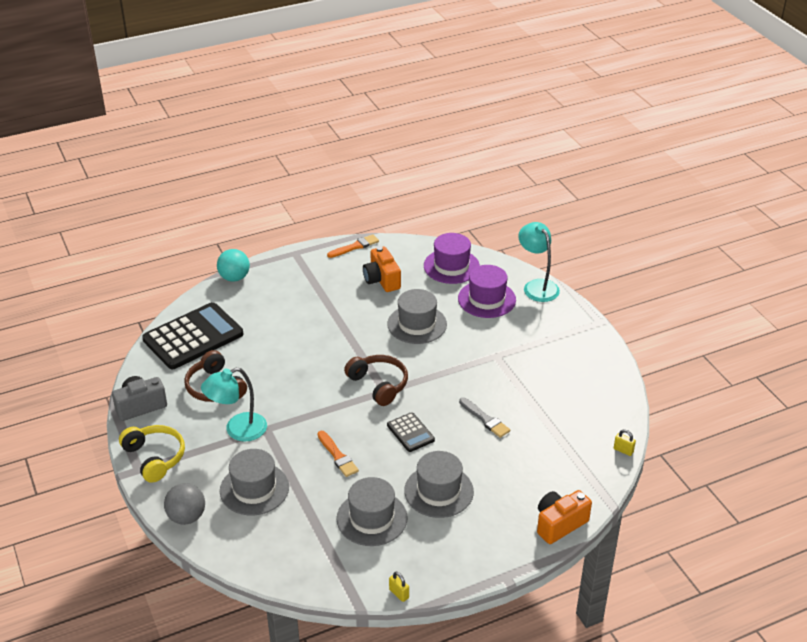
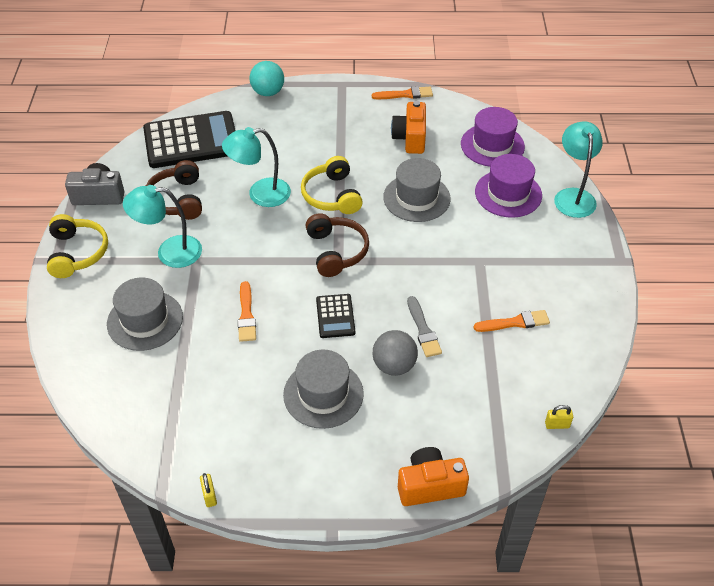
camera: 25 degrees right, 10 degrees up
grey ball [164,483,205,525] -> grey ball moved to [373,330,418,376]
grey hat [337,477,408,546] -> none
yellow padlock [614,429,636,456] -> yellow padlock turned 60 degrees counterclockwise [545,405,573,429]
none -> turquoise lamp [222,127,291,207]
none -> yellow headphones [301,156,363,214]
none -> orange brush [473,310,550,332]

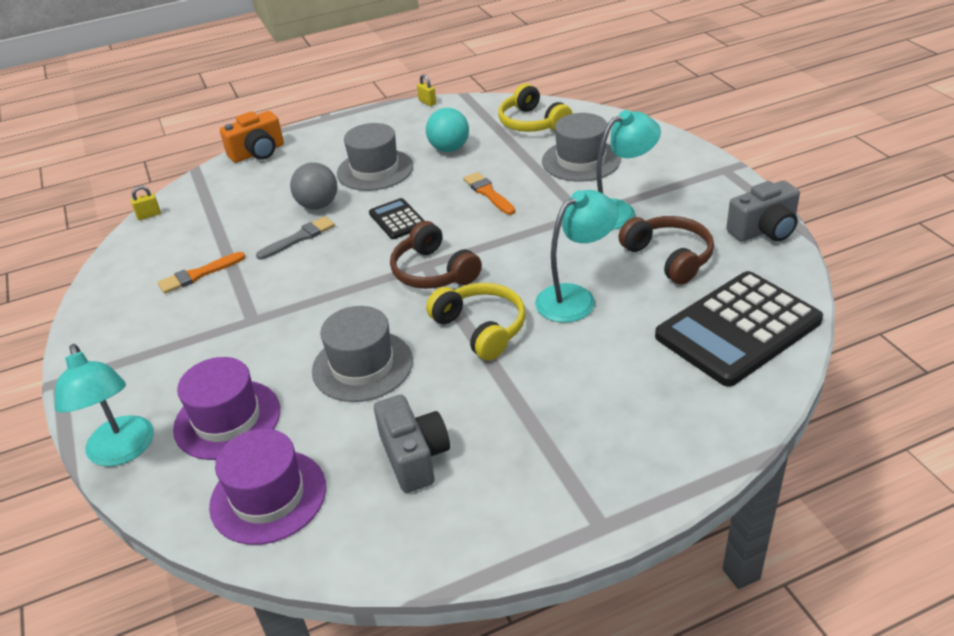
camera: 160 degrees right, 10 degrees down
yellow headphones [47,214,108,278] -> yellow headphones moved to [498,84,572,132]
turquoise ball [250,61,284,96] -> turquoise ball moved to [426,108,469,152]
orange brush [372,86,433,99] -> none
orange camera [391,101,426,154] -> grey camera [374,395,450,493]
grey brush [407,296,442,357] -> grey brush turned 90 degrees clockwise [256,216,335,260]

